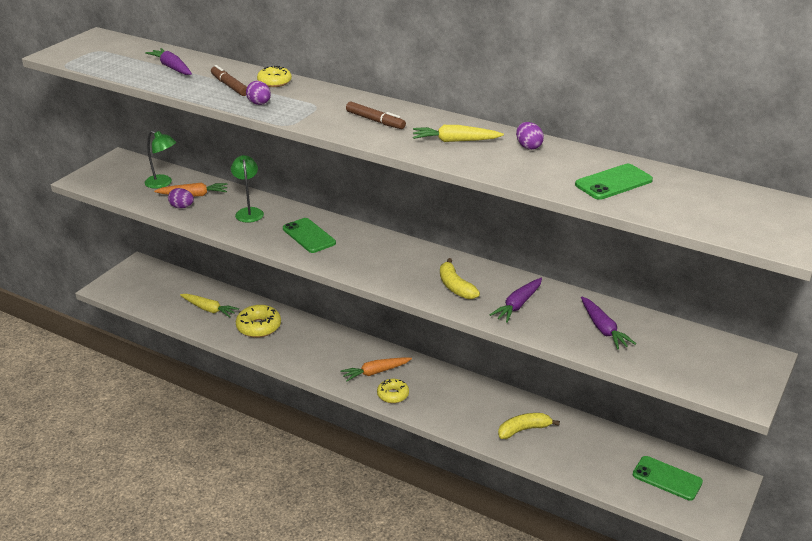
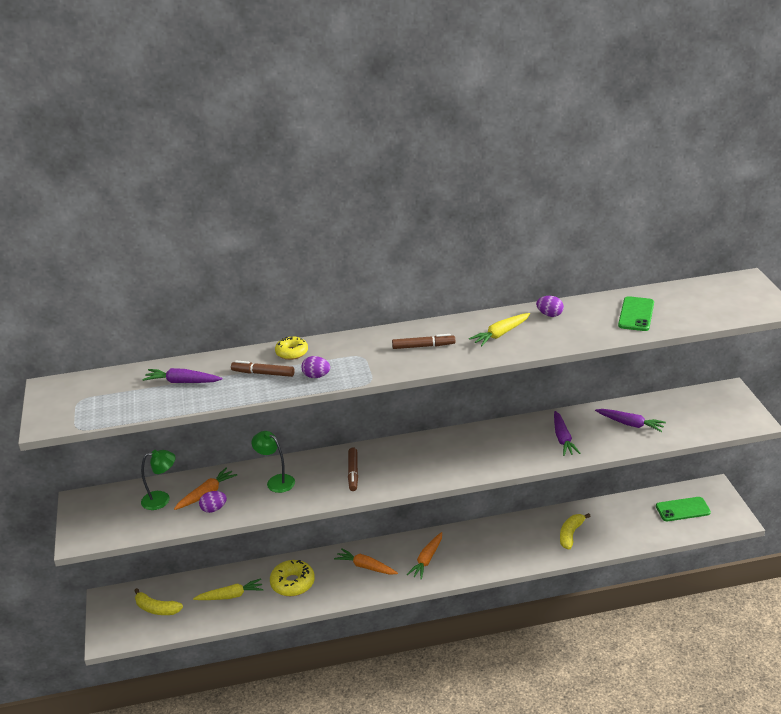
camera: 40 degrees left, 0 degrees up
green phone [283,218,336,253] -> brown marker [348,447,358,491]
yellow donut [377,379,409,403] -> none
yellow banana [440,258,480,299] -> yellow banana moved to [134,588,183,615]
none -> orange carrot [334,548,398,575]

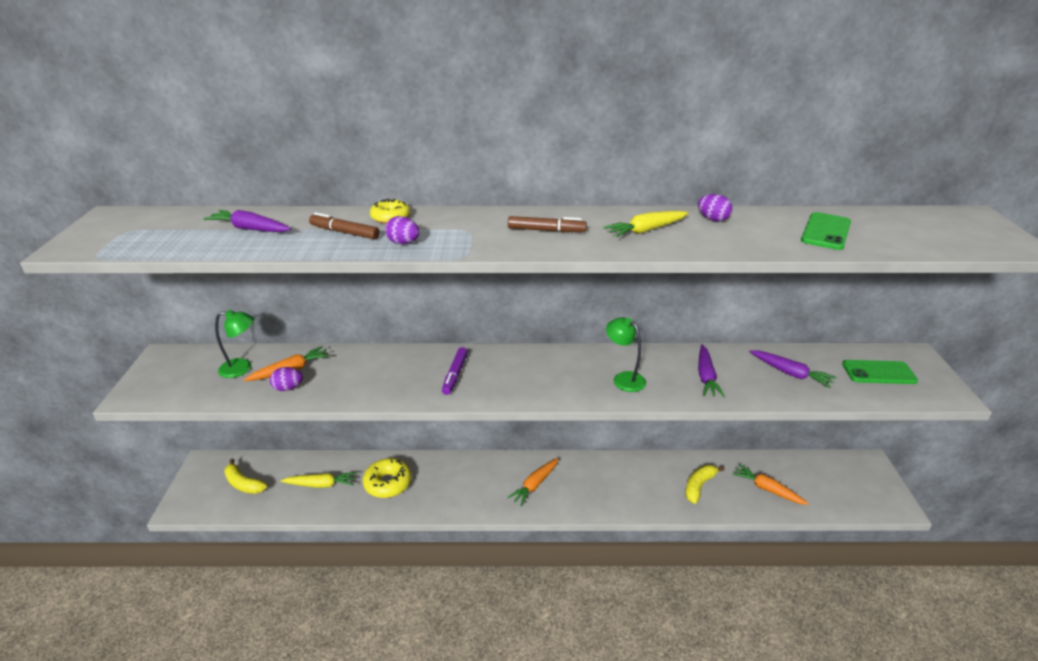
camera: 10 degrees right, 0 degrees up
green lamp [251,431,295,493] -> green lamp moved to [606,317,646,392]
orange carrot [334,548,398,575] -> orange carrot moved to [732,464,809,505]
brown marker [348,447,358,491] -> purple marker [442,347,468,395]
green phone [656,497,711,521] -> green phone moved to [842,360,918,384]

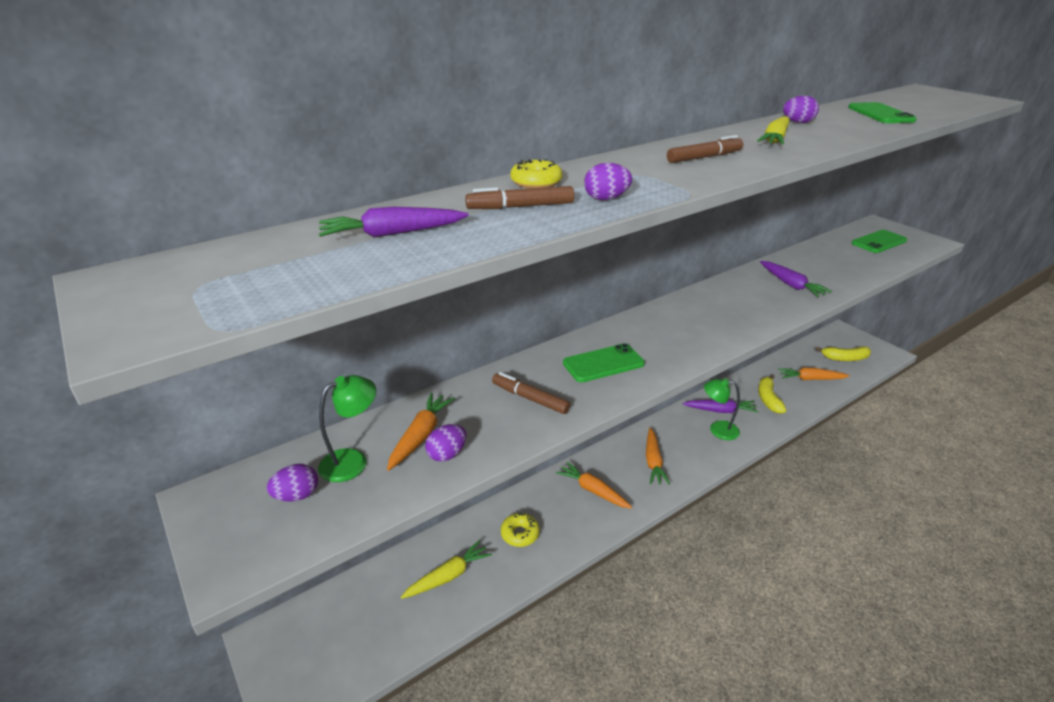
camera: 35 degrees left, 0 degrees up
yellow banana [224,459,268,494] -> yellow banana moved to [815,346,871,361]
yellow donut [363,458,412,498] -> yellow donut [501,513,540,547], size x0.65
purple marker [442,347,468,395] -> green phone [563,343,645,382]
green lamp [606,317,646,392] -> green lamp moved to [704,378,740,440]
purple carrot [750,350,836,388] -> purple carrot moved to [683,399,759,413]
none -> purple egg [267,464,318,502]
none -> brown marker [492,372,570,414]
none -> orange carrot [556,462,632,509]

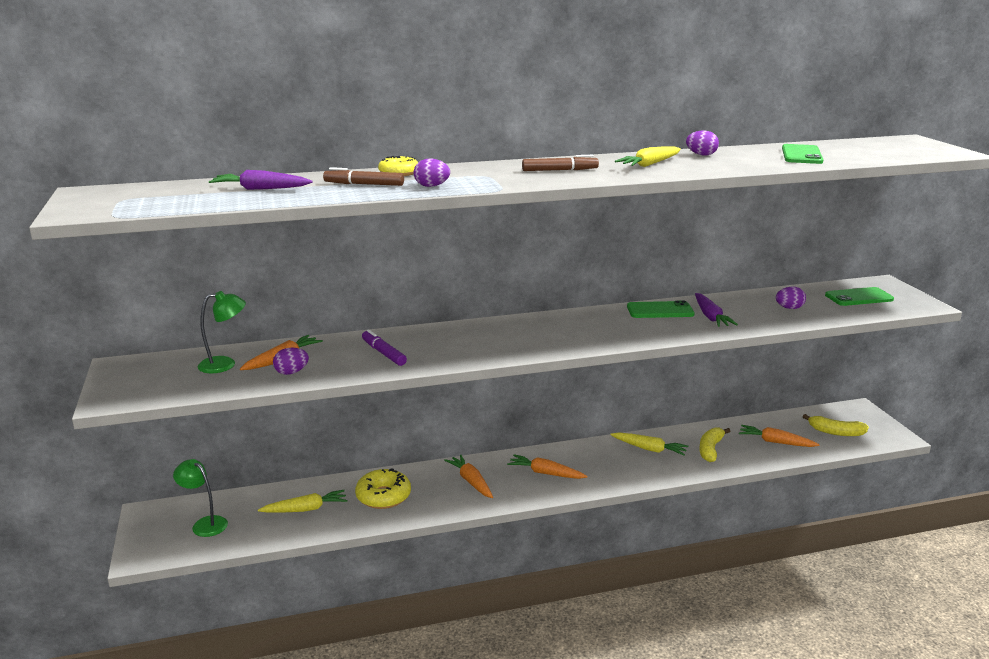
camera: 20 degrees right, 10 degrees down
purple egg [267,464,318,502] -> purple egg moved to [776,287,806,309]
brown marker [492,372,570,414] -> purple marker [362,329,407,366]
yellow donut [501,513,540,547] -> yellow donut [355,469,411,509], size x1.53
green phone [563,343,645,382] -> green phone moved to [627,301,694,318]
orange carrot [646,428,670,485] -> orange carrot turned 90 degrees clockwise [507,454,588,479]
purple carrot [683,399,759,413] -> yellow carrot [610,432,688,456]
green lamp [704,378,740,440] -> green lamp moved to [173,459,228,537]

